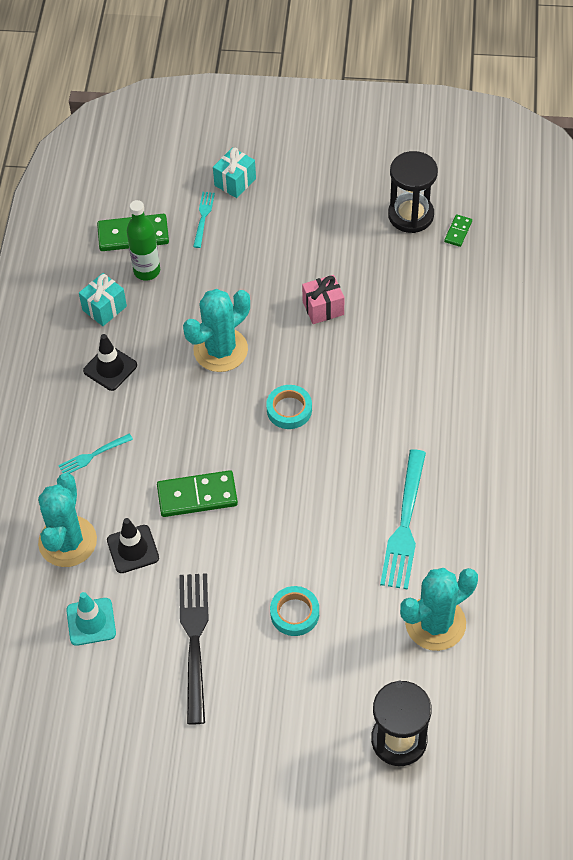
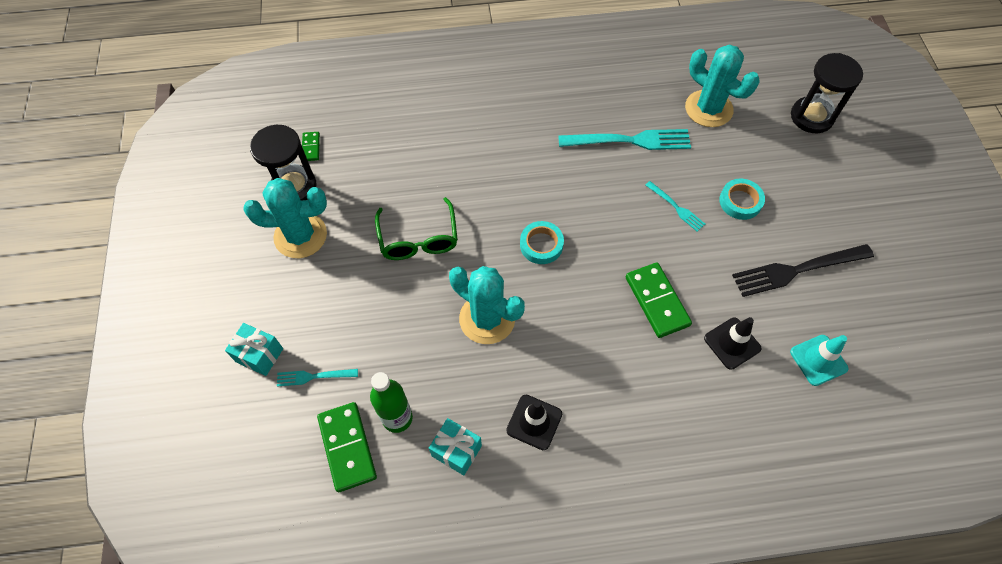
camera: 105 degrees left, 5 degrees up
turquoise cactus [38,473,97,567] -> turquoise cactus moved to [243,178,327,258]
turquoise fork [58,433,133,474] -> turquoise fork moved to [645,181,705,231]
pink gift [302,275,344,324] -> green glasses [375,197,458,260]
green domino [444,214,472,247] -> green domino turned 75 degrees clockwise [302,132,320,161]

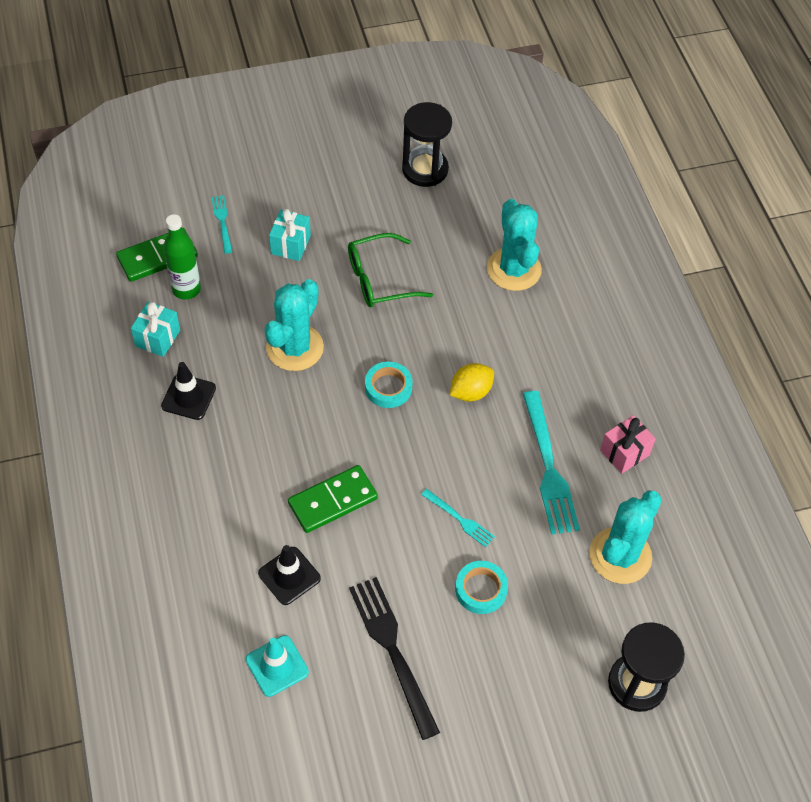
camera: 80 degrees right, 5 degrees down
turquoise gift [225,323,283,376] -> turquoise gift moved to [269,209,311,261]
turquoise cactus [243,178,327,258] -> turquoise cactus moved to [487,199,542,291]
green domino [302,132,320,161] -> none
turquoise fork [645,181,705,231] -> turquoise fork turned 90 degrees counterclockwise [421,489,495,547]
none -> yellow lemon [450,363,494,402]
none -> pink gift [600,415,656,474]

